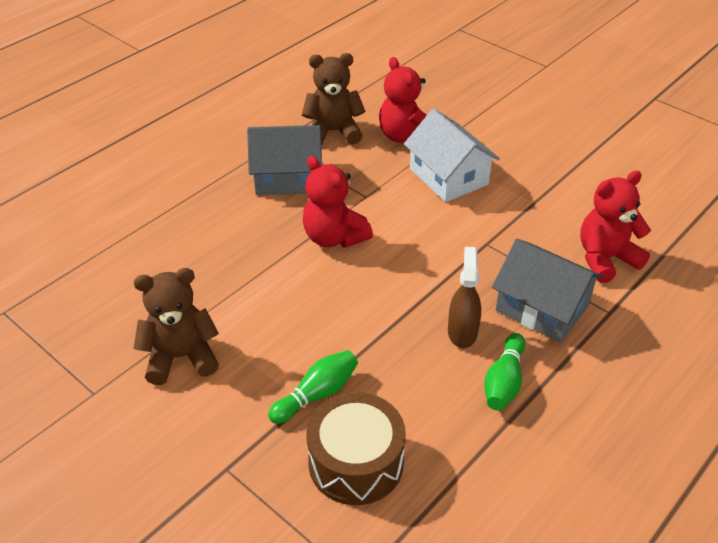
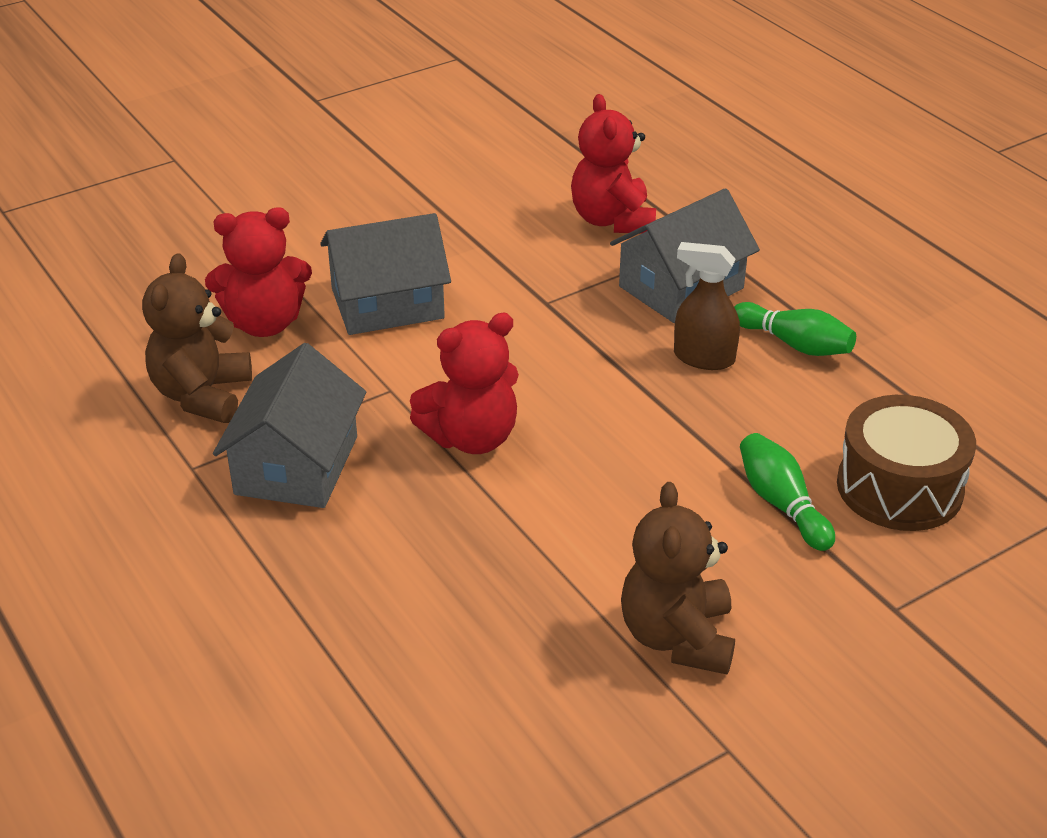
camera: 75 degrees left, 5 degrees down
white house [404,109,500,202] -> grey house [320,213,451,335]

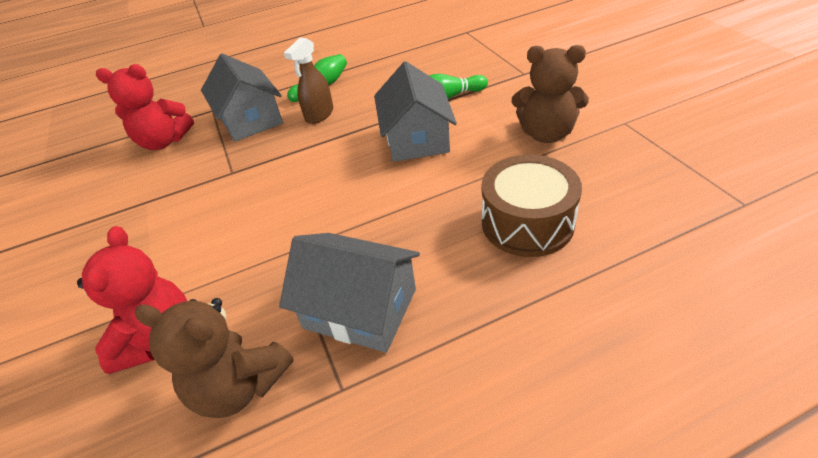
camera: 75 degrees left, 5 degrees up
grey house [320,213,451,335] -> grey house moved to [374,61,457,162]
red teddy bear [410,313,519,454] -> none
brown drum [837,395,976,531] -> brown drum moved to [482,155,582,257]

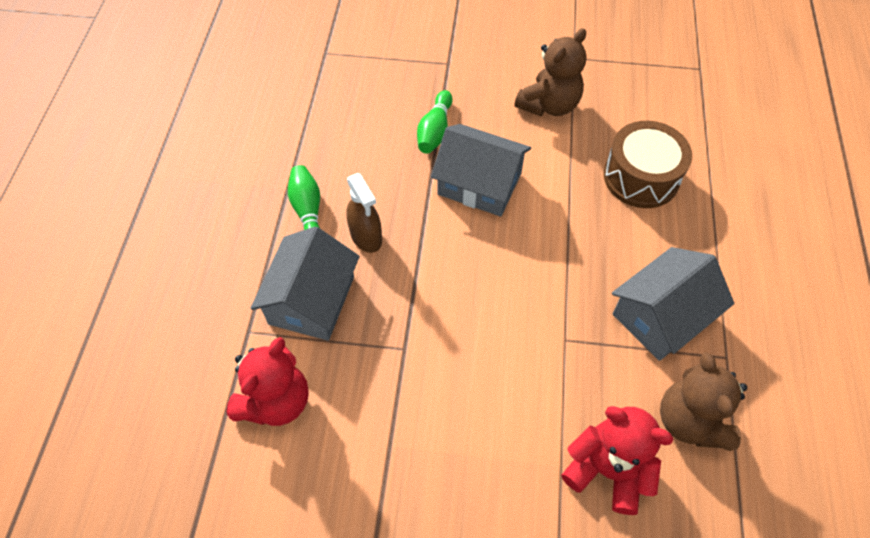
camera: 65 degrees left, 15 degrees up
brown teddy bear [135,298,294,418] -> brown teddy bear turned 120 degrees clockwise [660,352,747,451]
grey house [201,54,283,142] -> grey house turned 75 degrees counterclockwise [251,226,360,341]

